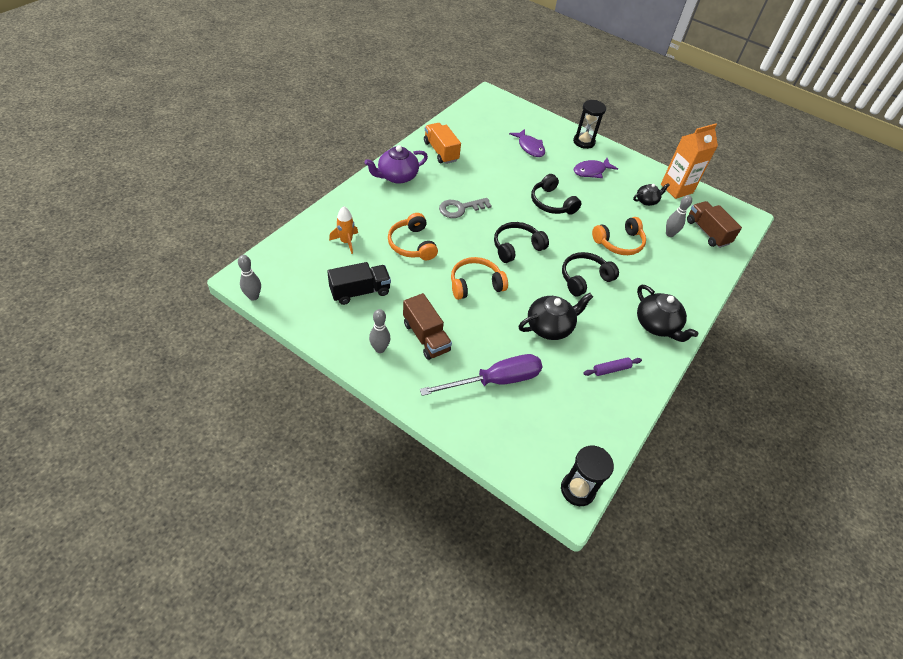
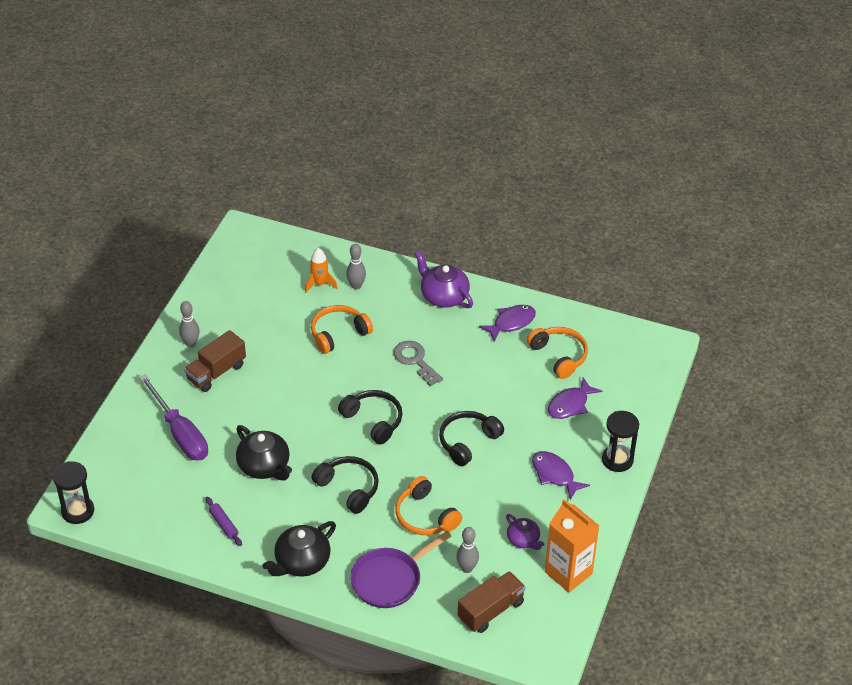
camera: 80 degrees right, 5 degrees down
grey bowling pin [238,255,261,301] -> grey bowling pin moved to [346,244,366,290]
black truck [327,262,391,305] -> none
orange truck [424,123,461,164] -> purple fish [479,305,536,342]
orange headphones [451,257,508,300] -> orange headphones moved to [527,327,588,379]
black teapot [633,183,670,206] -> purple teapot [506,514,545,550]
none -> purple pan [350,531,452,608]

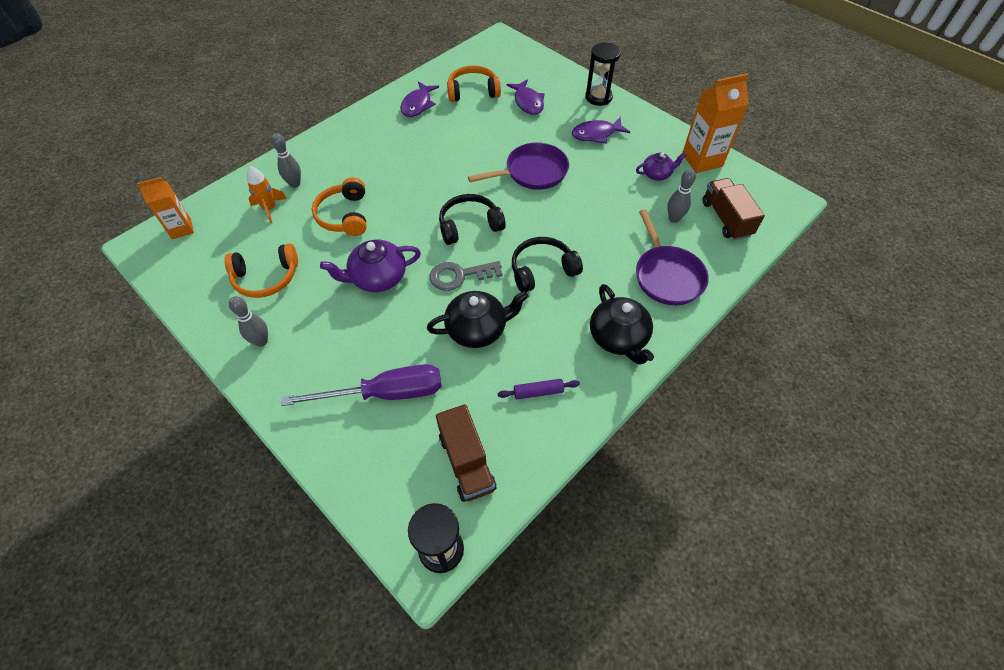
camera: 65 degrees left, 10 degrees up
brown truck [184,330,246,392] -> brown truck moved to [436,404,496,502]
grey key [394,341,443,387] -> grey key moved to [430,261,503,291]
orange headphones [395,476,462,535] -> orange headphones moved to [224,243,298,298]
purple teapot [415,251,473,308] -> purple teapot moved to [320,240,421,292]
black headphones [439,411,504,466] -> purple pan [468,142,569,190]
purple fish [479,305,536,342] -> purple fish turned 150 degrees counterclockwise [400,81,439,117]
none -> orange carton [137,177,194,239]

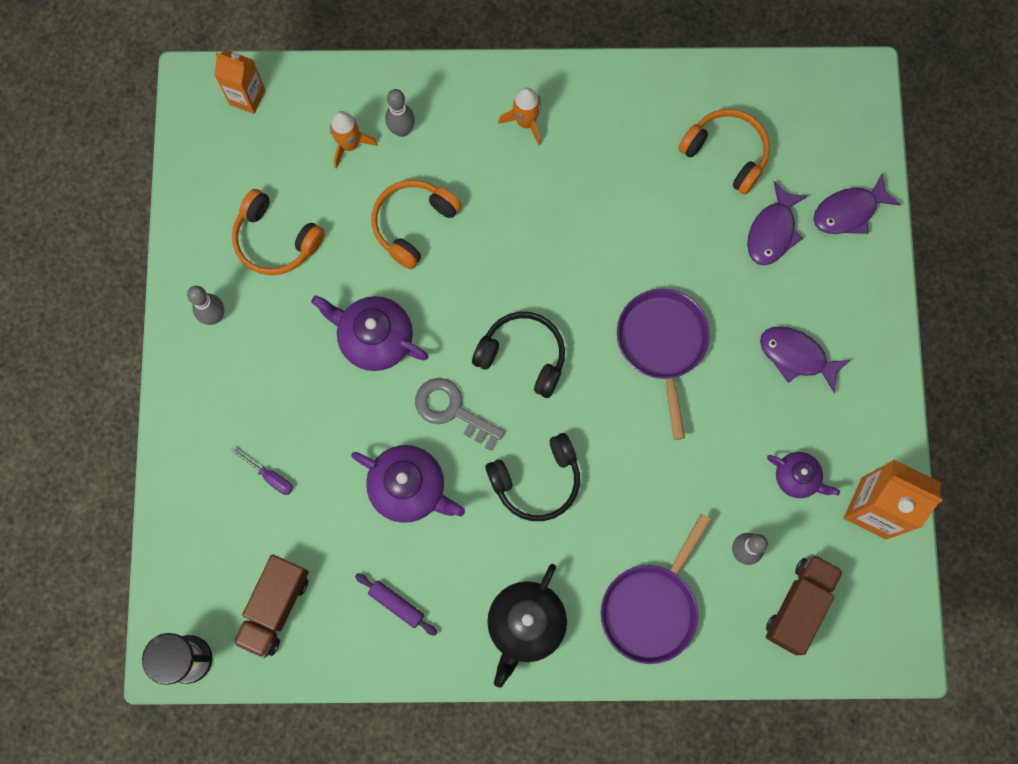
camera: 45 degrees right, 20 degrees up
purple screwdriver [281,364,442,406] -> purple screwdriver [230,447,293,495], size x0.41
purple fish [400,81,439,117] -> purple fish moved to [813,173,901,234]
black teapot [427,291,528,348] -> purple teapot [351,445,465,523]
purple pan [468,142,569,190] -> purple pan turned 120 degrees counterclockwise [617,289,710,440]
black headphones [512,237,583,292] -> black headphones turned 135 degrees clockwise [485,433,580,521]
black hourglass [585,43,621,106] -> none
none -> orange rocket [498,87,541,145]

